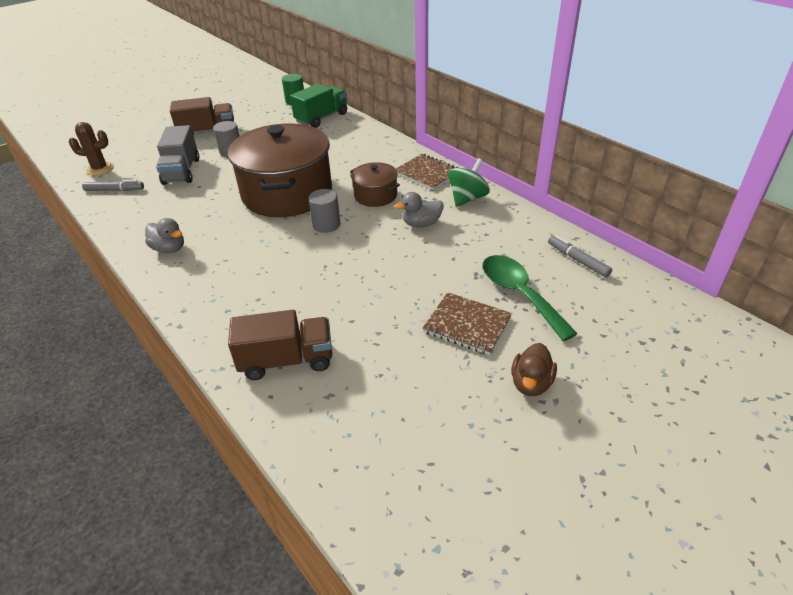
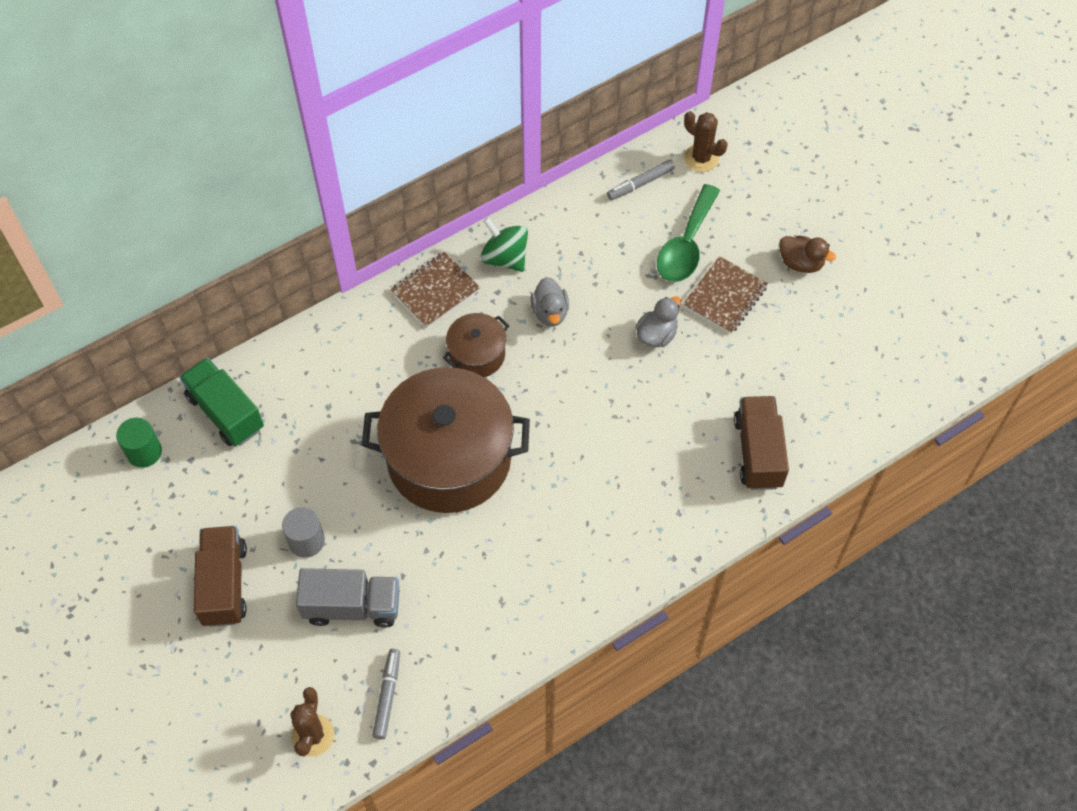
camera: 85 degrees left, 20 degrees up
grey duck [145,218,184,253] -> grey duck moved to [635,296,681,347]
grey cylinder [308,189,340,233] -> none
green spoon [482,255,578,341] -> green spoon turned 45 degrees counterclockwise [657,184,720,282]
none -> brown cactus [684,111,727,172]

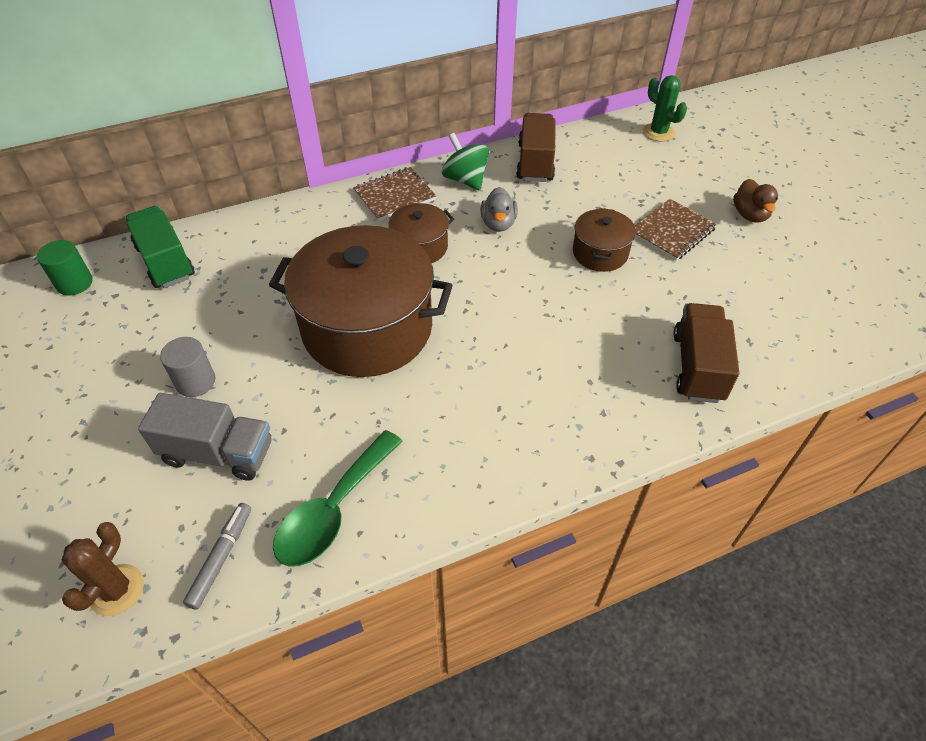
camera: 10 degrees right, 10 degrees down
brown truck [194,526,247,627] -> brown truck moved to [516,113,556,182]
grey marker [607,160,675,200] -> none
grey duck [635,296,681,347] -> brown pot [573,208,636,272]
green spoon [657,184,720,282] -> green spoon moved to [273,430,403,567]
brown cactus [684,111,727,172] -> green cactus [643,75,687,142]
brown duck [779,236,836,273] -> brown duck turned 45 degrees clockwise [733,179,778,223]

